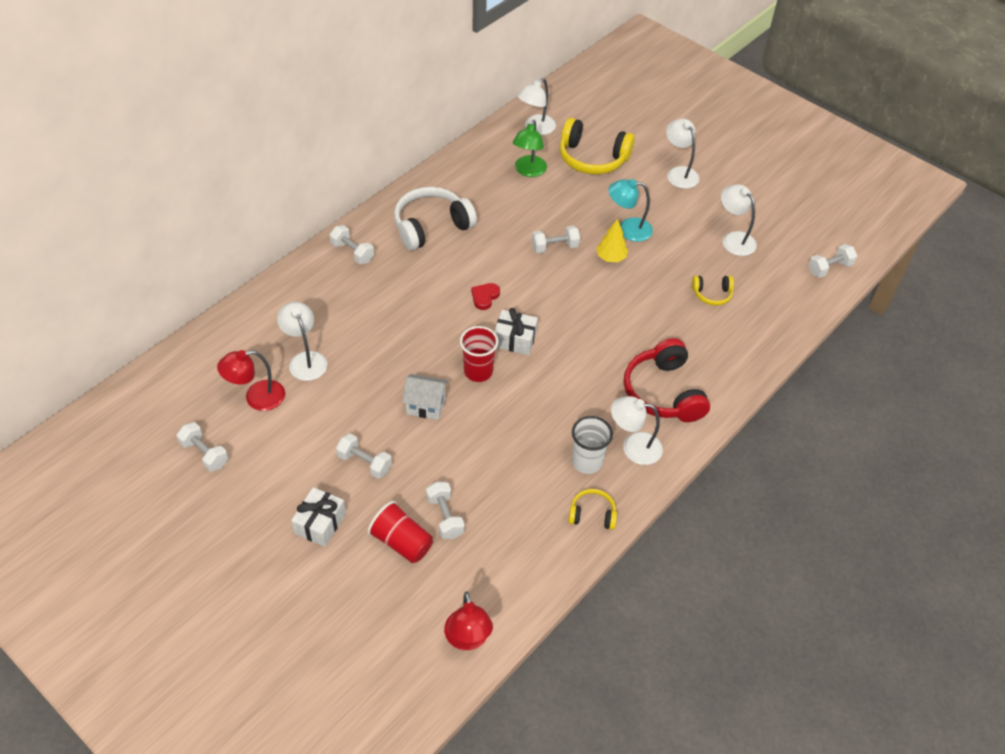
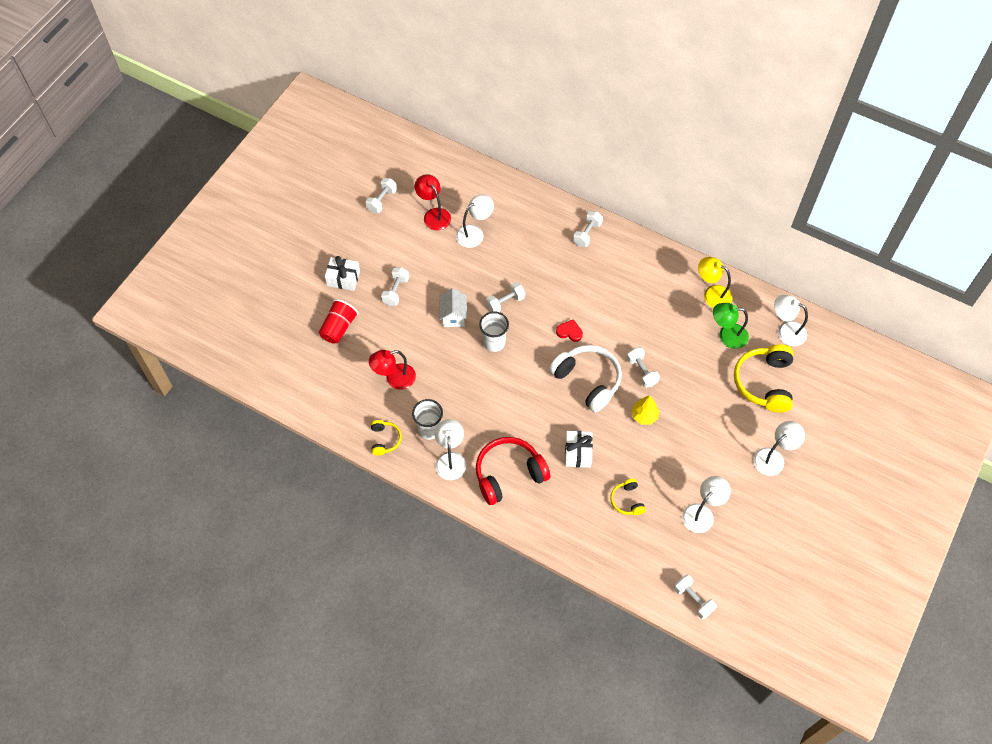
camera: 80 degrees right, 10 degrees up
white headphones [394,187,477,251] -> white headphones moved to [549,345,622,412]
white dumbbell [426,482,465,539] -> white dumbbell moved to [486,282,525,312]
red lamp [444,591,493,650] -> red lamp moved to [369,350,416,390]
red cup [460,326,498,382] -> white cup [479,311,509,352]
white gift [494,308,538,355] -> white gift moved to [565,431,593,468]
turquoise lamp [608,179,653,242] -> none
none -> yellow lamp [698,257,733,308]

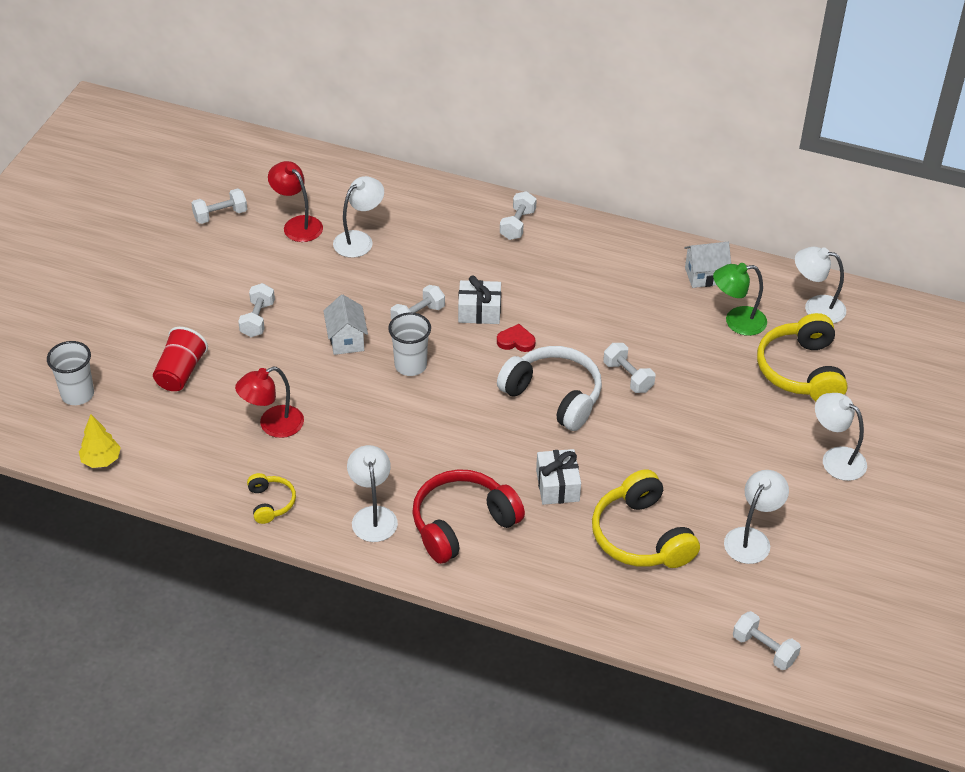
camera: 10 degrees left, 15 degrees down
white gift [325,256,360,291] -> white gift moved to [458,275,501,324]
white dumbbell [366,178,397,213] -> white dumbbell turned 45 degrees clockwise [191,188,247,224]
white cup [412,399,443,440] -> white cup moved to [47,341,94,405]
yellow headphones [610,479,646,515] -> yellow headphones [592,469,700,568], size x1.96
yellow tree [631,395,659,425] -> yellow tree moved to [79,415,121,468]
yellow lamp [698,257,733,308] -> white house [684,242,731,288]
white lamp [753,421,805,476] -> white lamp turned 90 degrees counterclockwise [815,393,867,481]

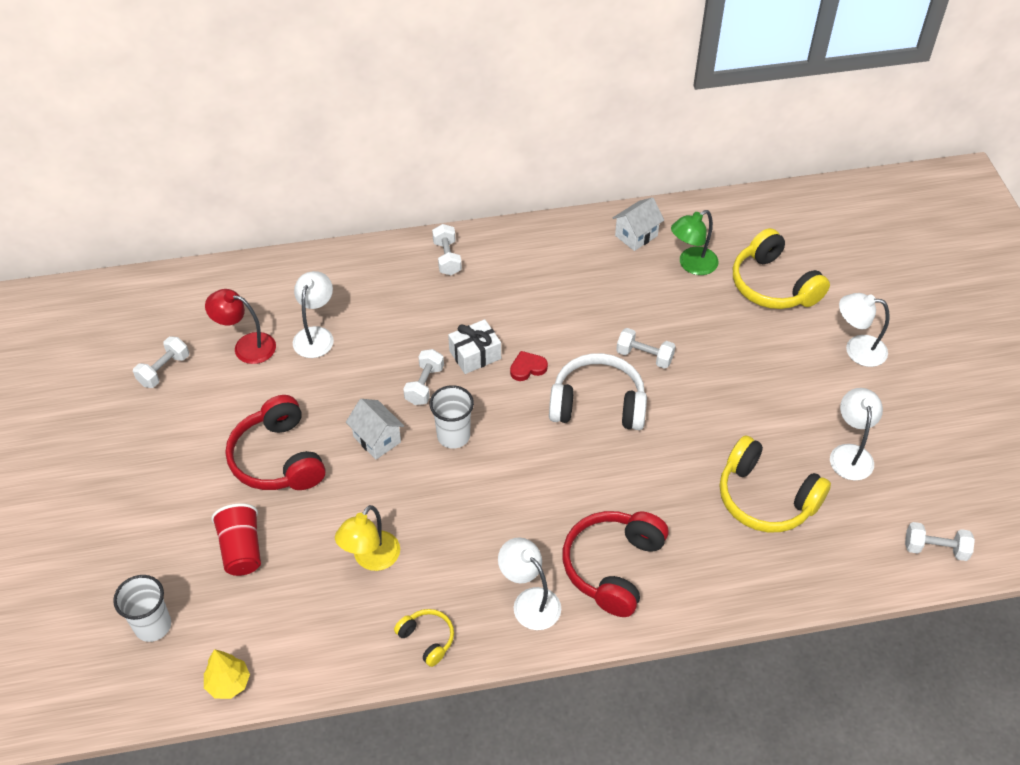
camera: 30 degrees left, 5 degrees up
red lamp [235,367,304,438] -> yellow lamp [335,505,400,571]
white dumbbell [238,283,275,337] -> red headphones [226,395,325,490]
white gift [536,449,581,505] -> none
white lamp [795,247,846,324] -> none

